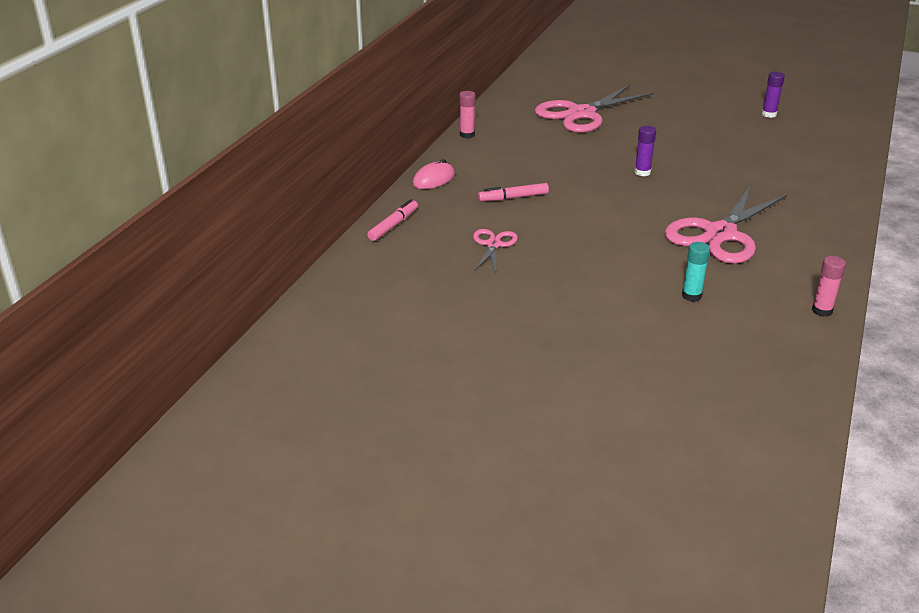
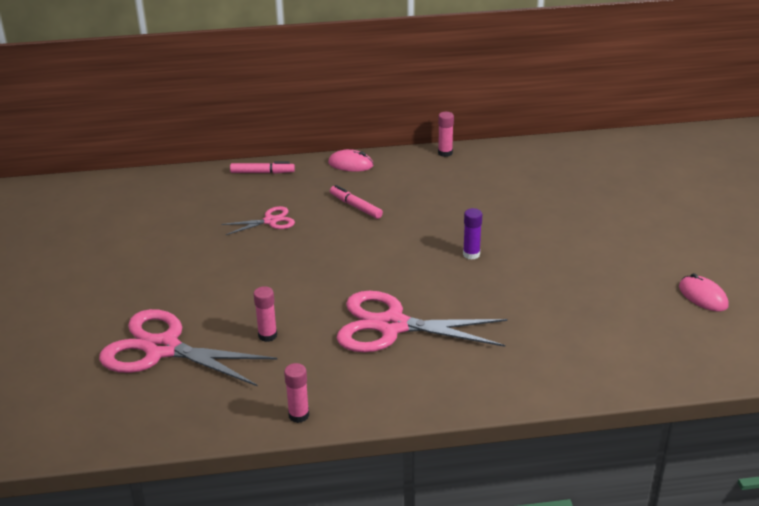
camera: 60 degrees right, 0 degrees up
pink scissors [535,85,654,133] -> pink scissors moved to [99,309,277,386]
turquoise glue stick [682,242,710,302] -> pink glue stick [254,286,277,342]
purple glue stick [762,72,785,118] -> pink mouse [679,273,729,311]

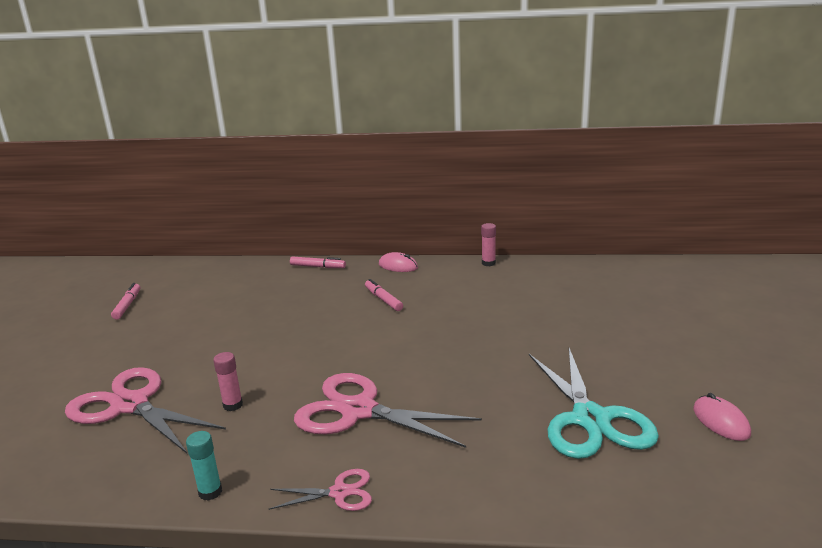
camera: 15 degrees right, 10 degrees down
pink scissors [221,206,295,235] -> pink scissors moved to [268,469,372,511]
pink glue stick [284,363,309,423] -> turquoise glue stick [186,431,222,501]
purple glue stick [463,208,482,260] -> none
none -> pink marker [111,283,140,320]
none -> turquoise scissors [529,348,659,459]

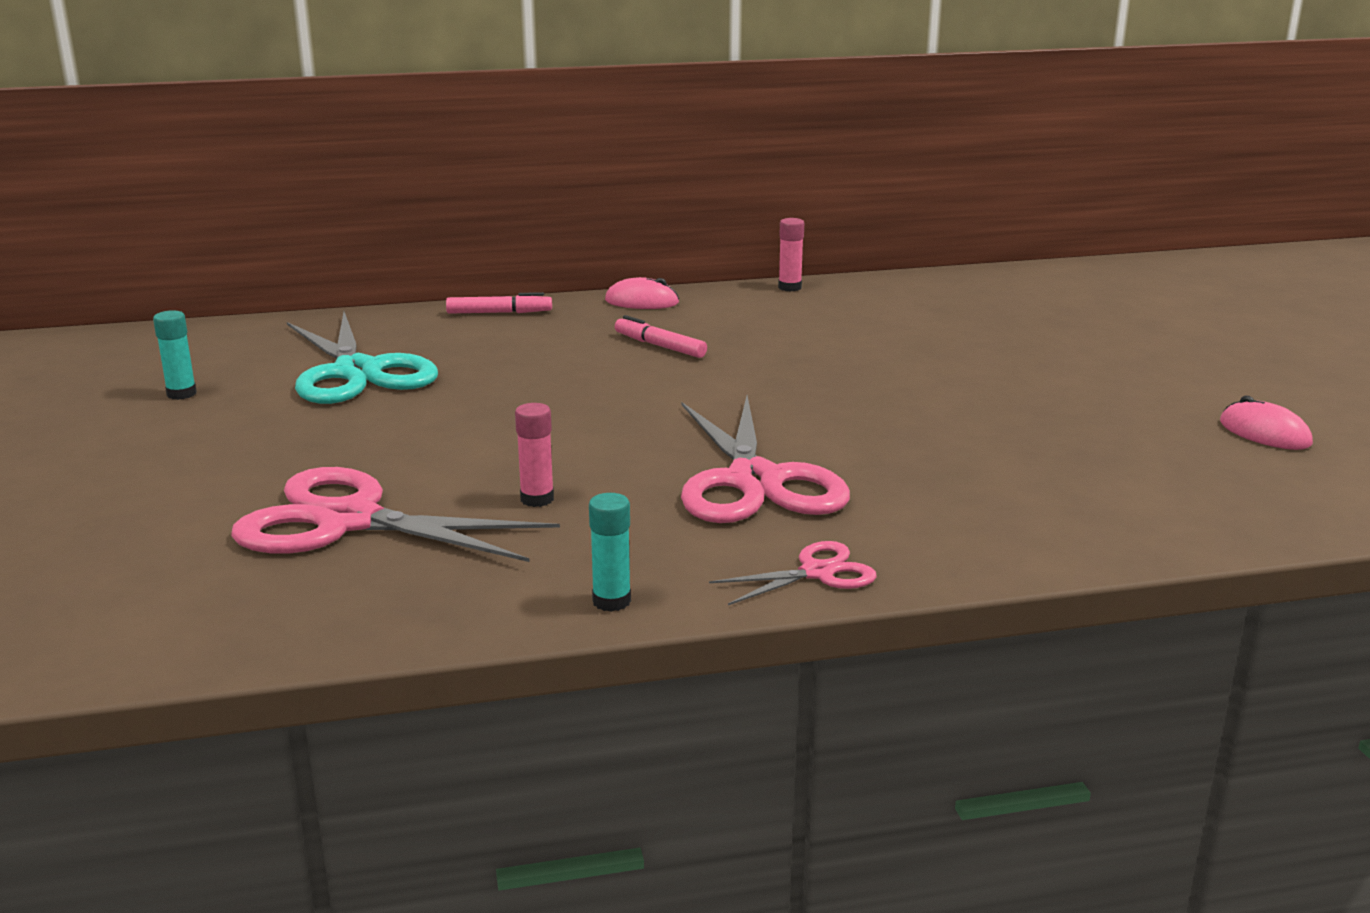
camera: 20 degrees left, 0 degrees up
pink marker [111,283,140,320] -> turquoise glue stick [153,310,197,400]
pink scissors [294,373,482,448] -> pink scissors turned 105 degrees counterclockwise [681,396,850,523]
turquoise scissors [529,348,659,459] -> turquoise scissors moved to [287,312,438,404]

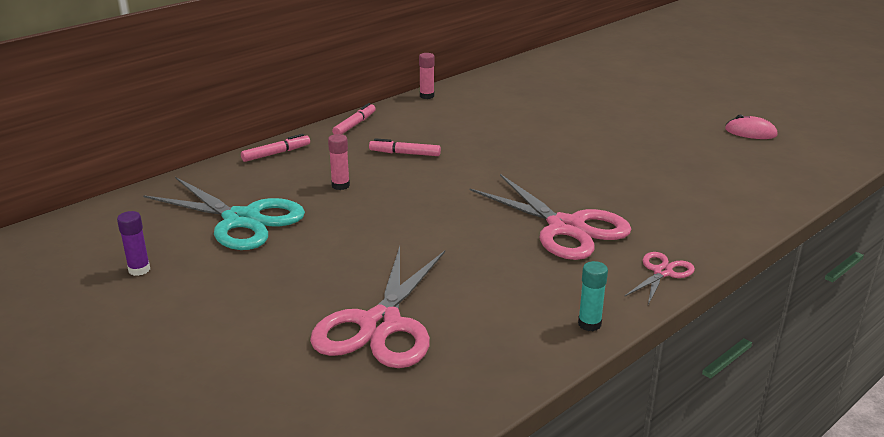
camera: 30 degrees left, 5 degrees up
turquoise glue stick [153,310,197,400] -> purple glue stick [117,211,150,276]
pink scissors [231,467,560,562] -> pink scissors turned 60 degrees counterclockwise [310,246,445,368]
pink glue stick [515,403,554,507] -> pink glue stick moved to [328,134,350,190]
pink mouse [605,277,679,309] -> pink marker [332,103,376,135]

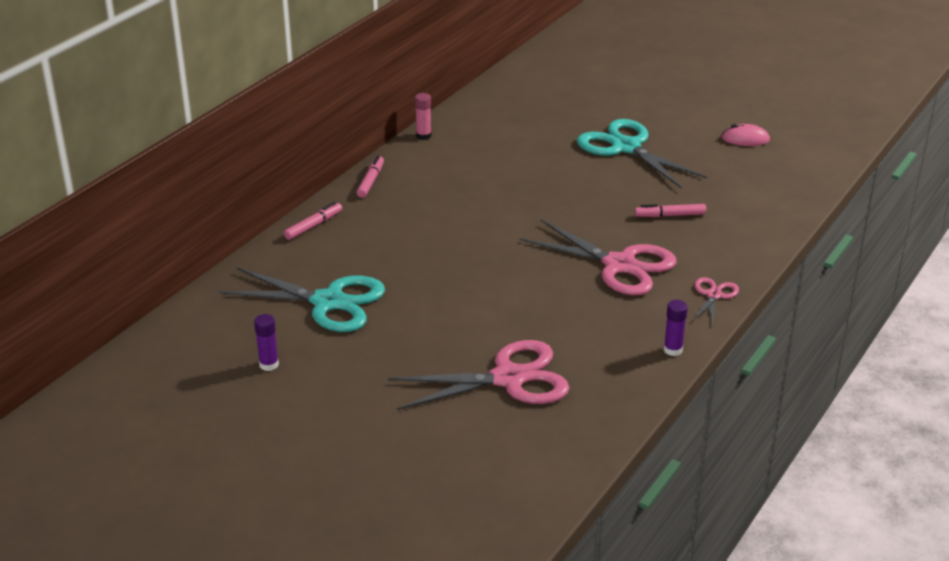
camera: 15 degrees left, 5 degrees up
pink scissors [310,246,445,368] -> pink scissors turned 105 degrees counterclockwise [388,340,570,410]
pink glue stick [328,134,350,190] -> none
pink marker [369,138,441,156] -> pink marker moved to [635,204,706,217]
turquoise glue stick [578,261,608,331] -> purple glue stick [664,300,688,356]
none -> turquoise scissors [577,119,707,189]

